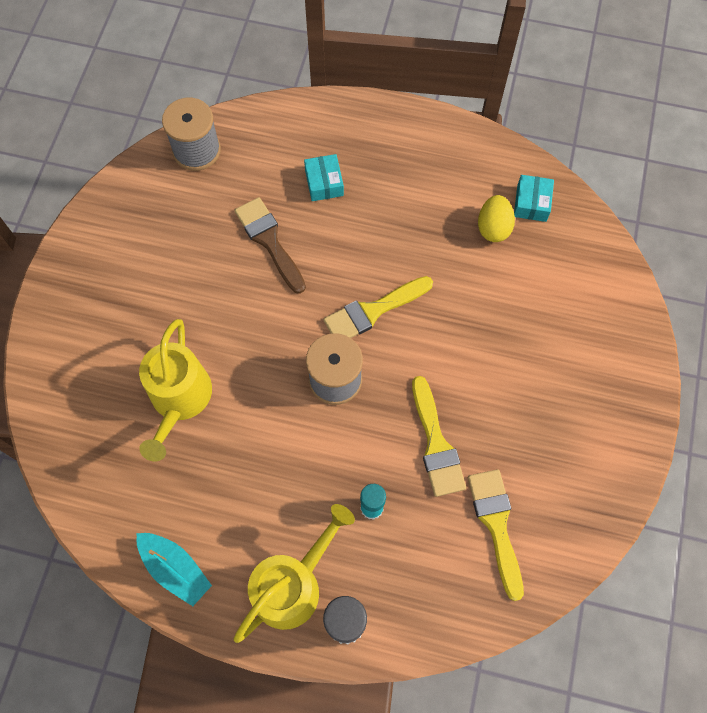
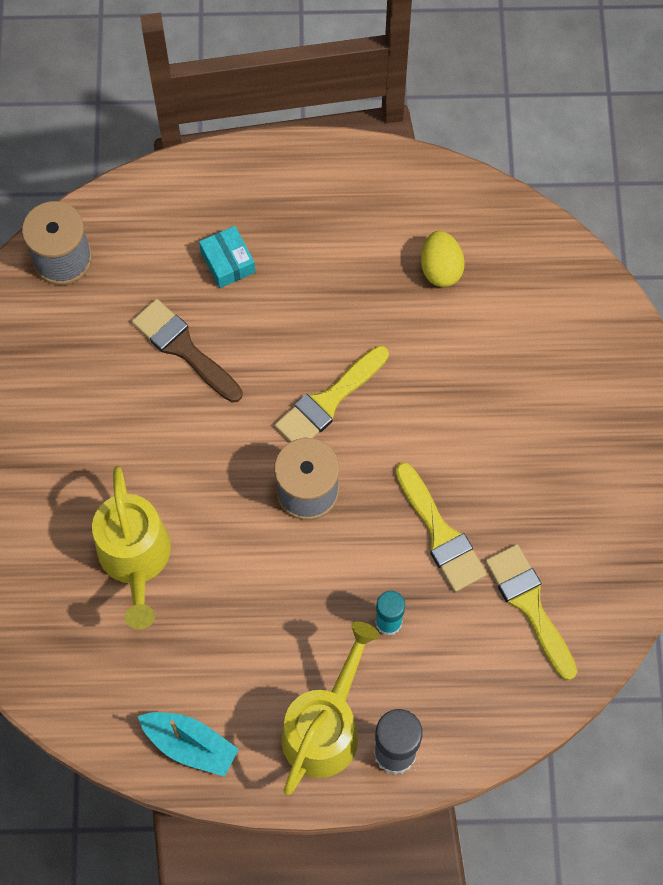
camera: 15 degrees left, 0 degrees up
turquoise box [514,175,554,222] -> none

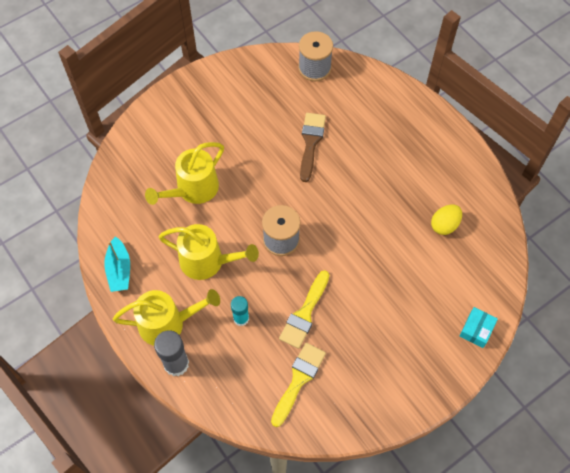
camera: 55 degrees right, 5 degrees down
turquoise box [199,226,255,288] -> turquoise box moved to [460,307,498,348]
yellow brush [275,346,389,442] -> none
none -> yellow watering can [159,224,259,280]

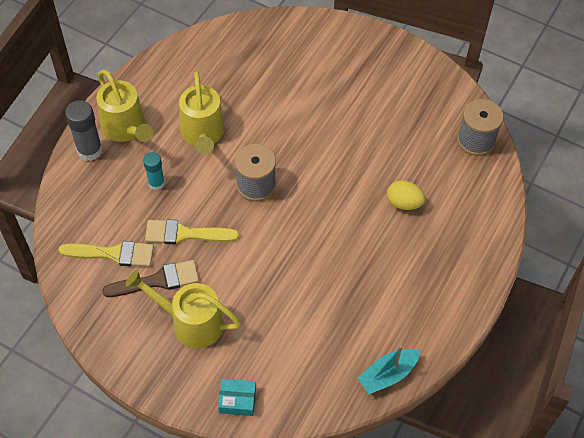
camera: 65 degrees right, 5 degrees down
turquoise boat [104,236,130,292] -> turquoise boat moved to [357,345,421,394]
yellow watering can [145,142,224,205] -> yellow watering can moved to [125,270,241,348]
brown brush [300,113,326,182] -> brown brush moved to [102,260,199,297]
yellow egg [431,205,462,235] -> yellow egg moved to [387,180,425,210]

